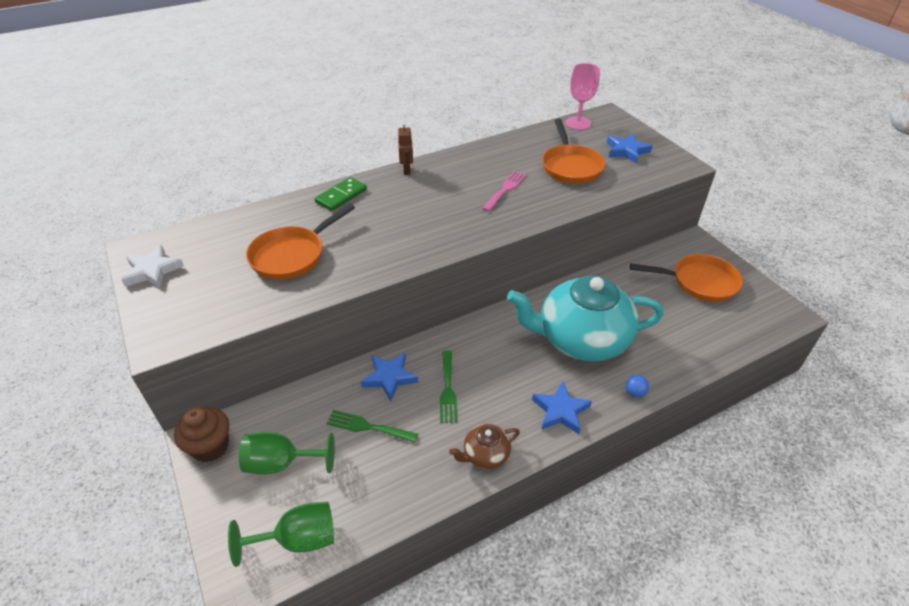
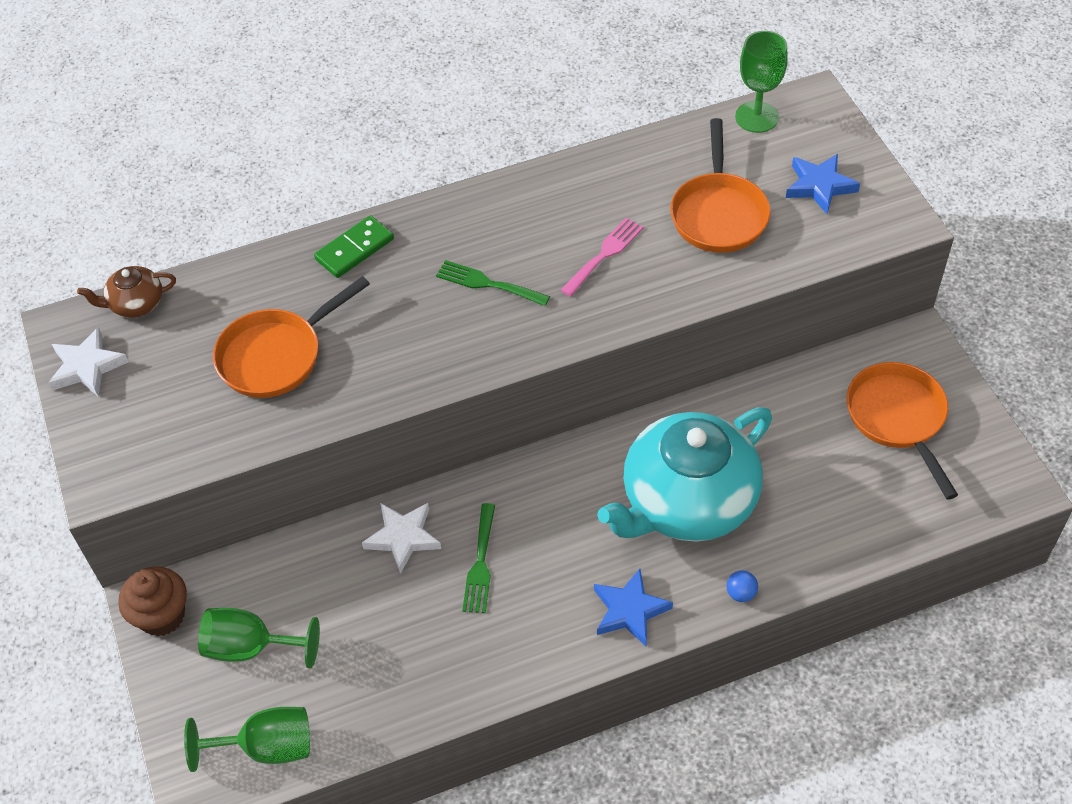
camera: 10 degrees right, 10 degrees up
green fork [326,410,418,443] -> green fork moved to [436,260,550,306]
blue star [361,353,418,401] -> white star [362,503,441,574]
brown robot [398,122,413,175] -> none
brown teapot [449,424,520,469] -> brown teapot moved to [77,266,176,318]
turquoise teapot [507,276,664,362] -> turquoise teapot turned 45 degrees counterclockwise [597,407,772,542]
pink goblet [565,63,600,130] -> green goblet [735,31,788,133]
orange pan [630,254,743,302] -> orange pan turned 120 degrees counterclockwise [847,362,958,499]

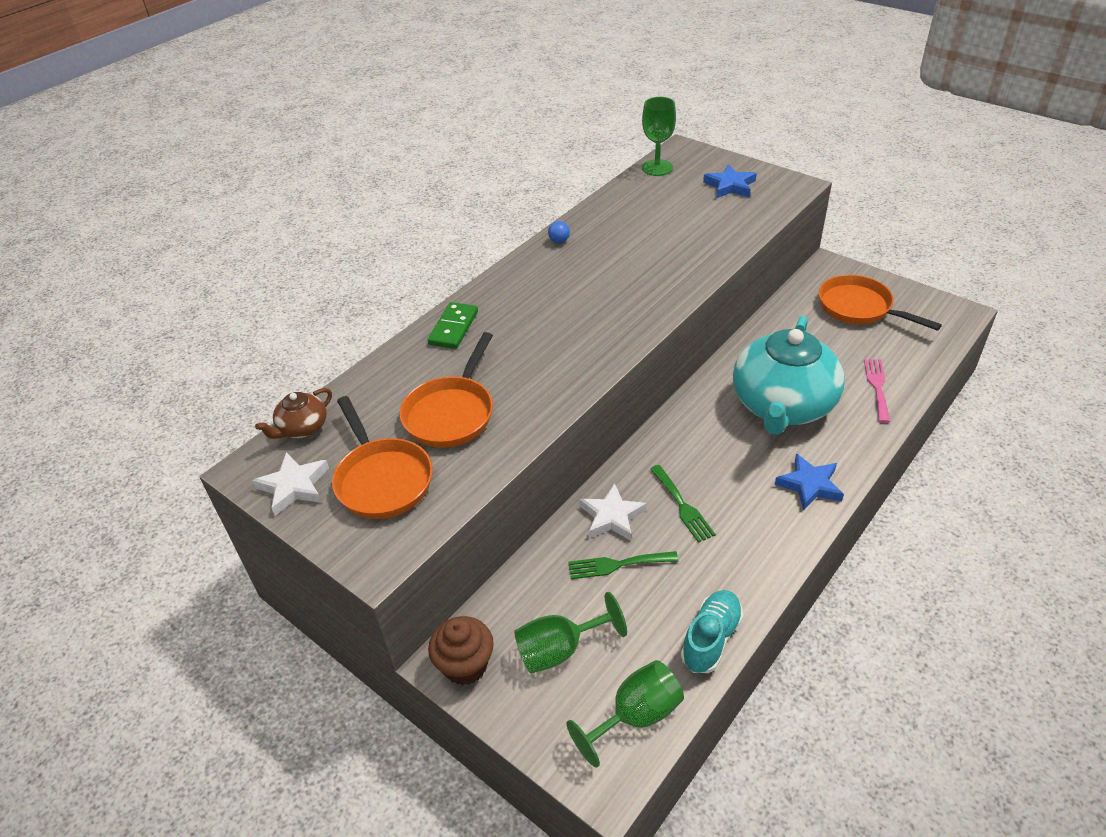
camera: 30 degrees left, 10 degrees down
green fork [436,260,550,306] -> green fork moved to [568,551,678,579]
pink fork [561,218,643,297] -> pink fork moved to [864,359,890,423]
orange pan [670,118,771,253] -> orange pan moved to [332,396,433,519]
blue ball [727,570,758,602] -> blue ball moved to [548,221,570,243]
none -> turquoise shoe [681,590,743,673]

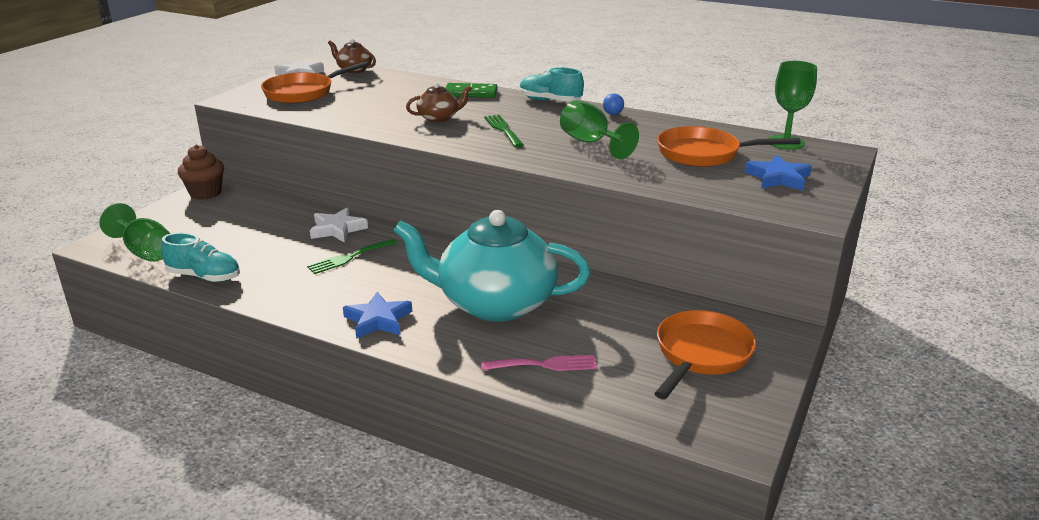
camera: 75 degrees right, 15 degrees down
orange pan [400,332,493,448] -> orange pan moved to [657,126,800,167]
green goblet [514,592,627,673] -> green goblet moved to [560,100,639,159]
green fork [568,551,678,579] -> green fork moved to [484,115,524,147]
none -> brown teapot [406,83,472,122]
none -> turquoise shoe [520,67,584,102]

